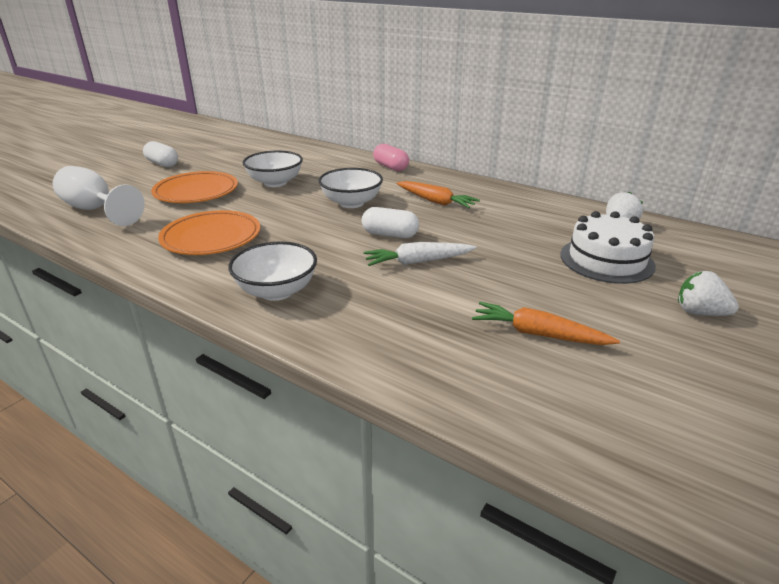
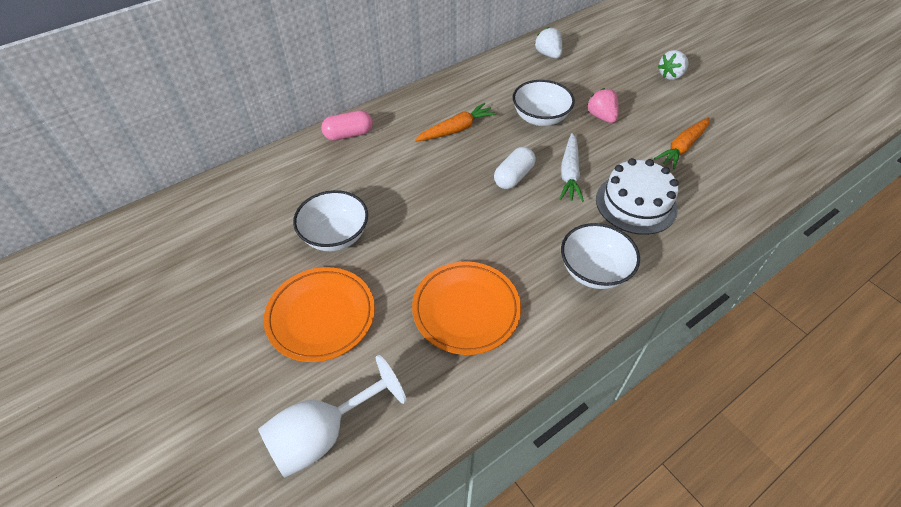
camera: 70 degrees left, 20 degrees up
white capsule [143,141,178,167] -> none
white bowl [318,168,383,208] -> white bowl moved to [513,80,575,126]
white cake [561,211,656,284] -> white cake moved to [596,158,679,235]
none -> pink strawberry [587,88,619,123]

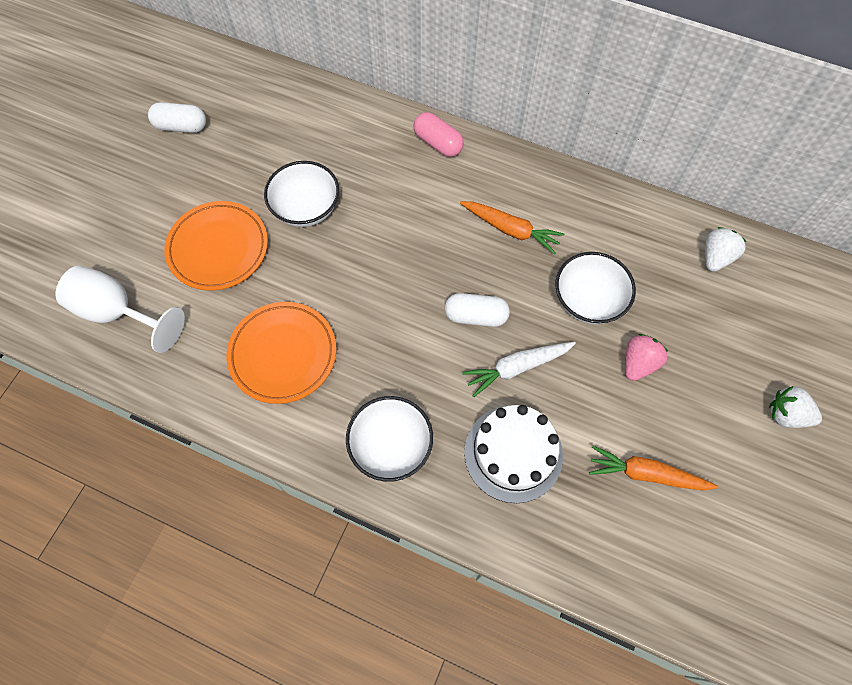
camera: 60 degrees right, 15 degrees up
none -> white capsule [148,102,206,133]

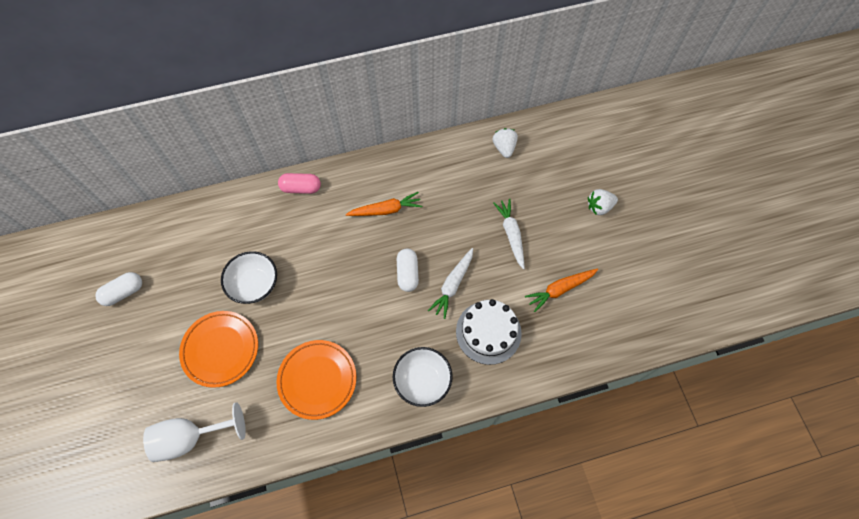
camera: 40 degrees left, 0 degrees up
white capsule [445,293,510,327] -> white capsule turned 60 degrees counterclockwise [397,248,419,292]
white bowl [555,252,636,324] -> none
pink strawberry [625,334,668,381] -> white carrot [493,199,525,269]

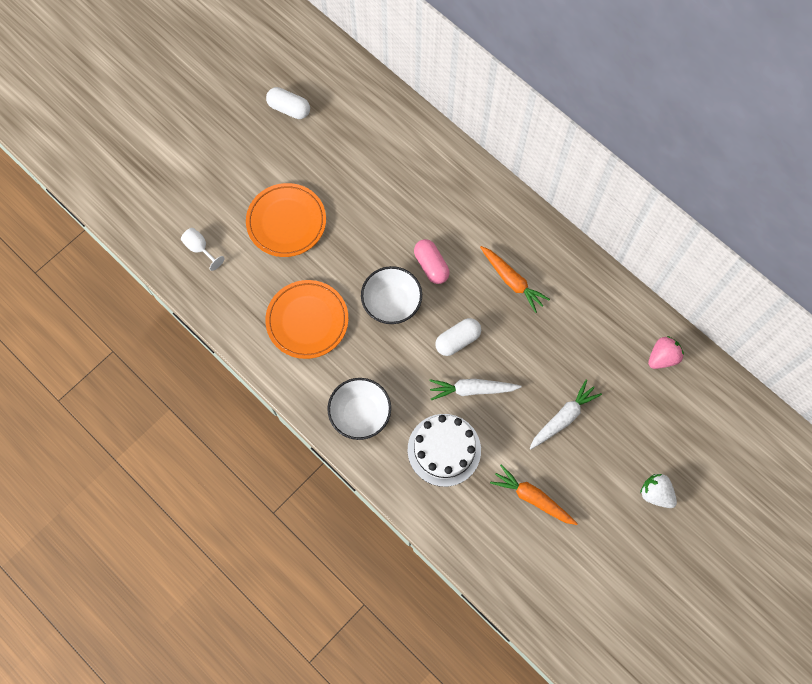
camera: 60 degrees right, 5 degrees up
white goblet [143,402,246,462] -> white goblet [181,228,225,271], size x0.52
white bowl [221,251,277,304] -> white bowl moved to [361,266,422,324]
pink capsule [278,173,321,194] -> pink capsule moved to [414,239,450,284]
white strawberry [493,128,518,158] -> pink strawberry [648,336,684,369]

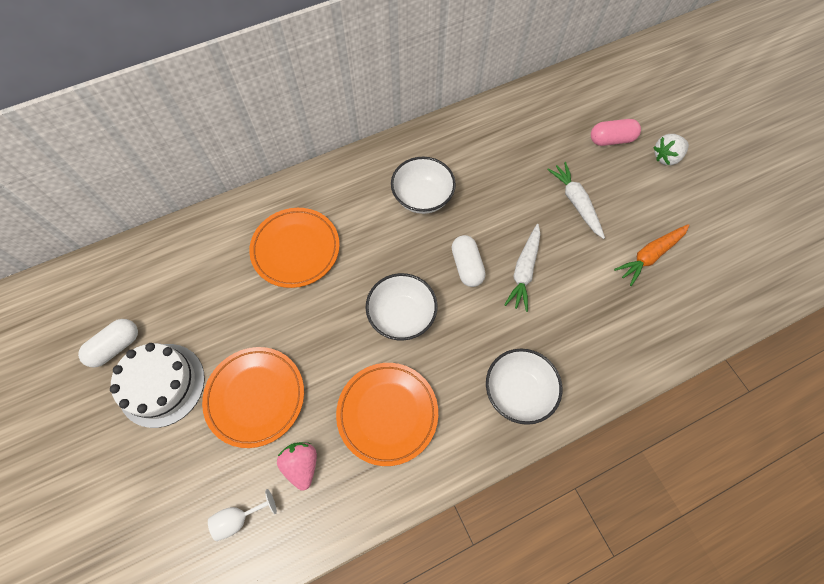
camera: 70 degrees left, 5 degrees down
white cake [408,414,481,487] -> white cake moved to [110,343,205,428]
pink capsule [414,239,450,284] -> pink capsule moved to [591,119,641,146]
orange carrot [480,246,550,313] -> white bowl [391,157,456,214]
pink strawberry [648,336,684,369] -> pink strawberry moved to [277,442,317,491]
none -> orange plate [249,208,340,288]

